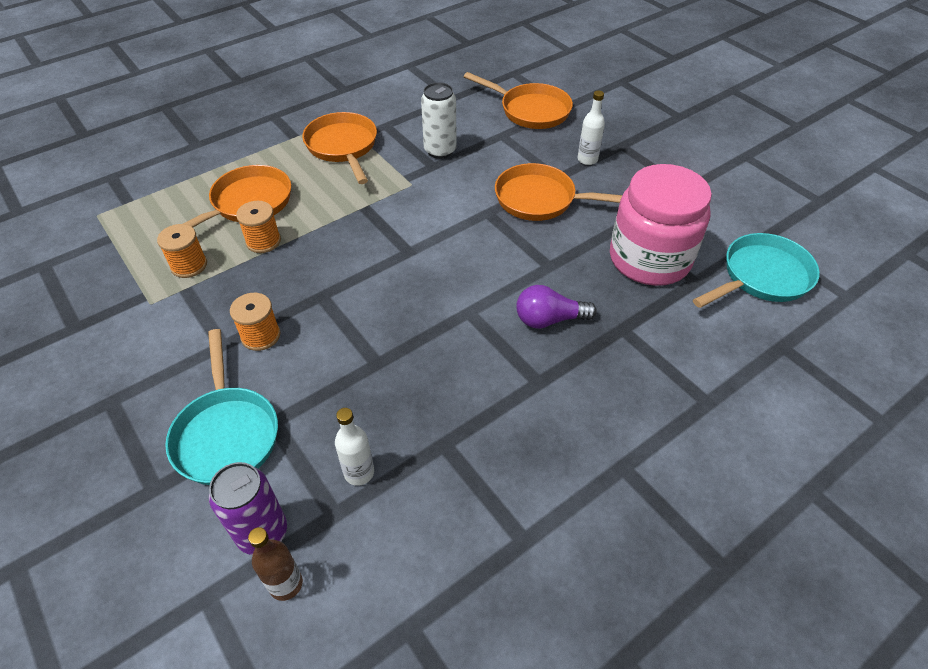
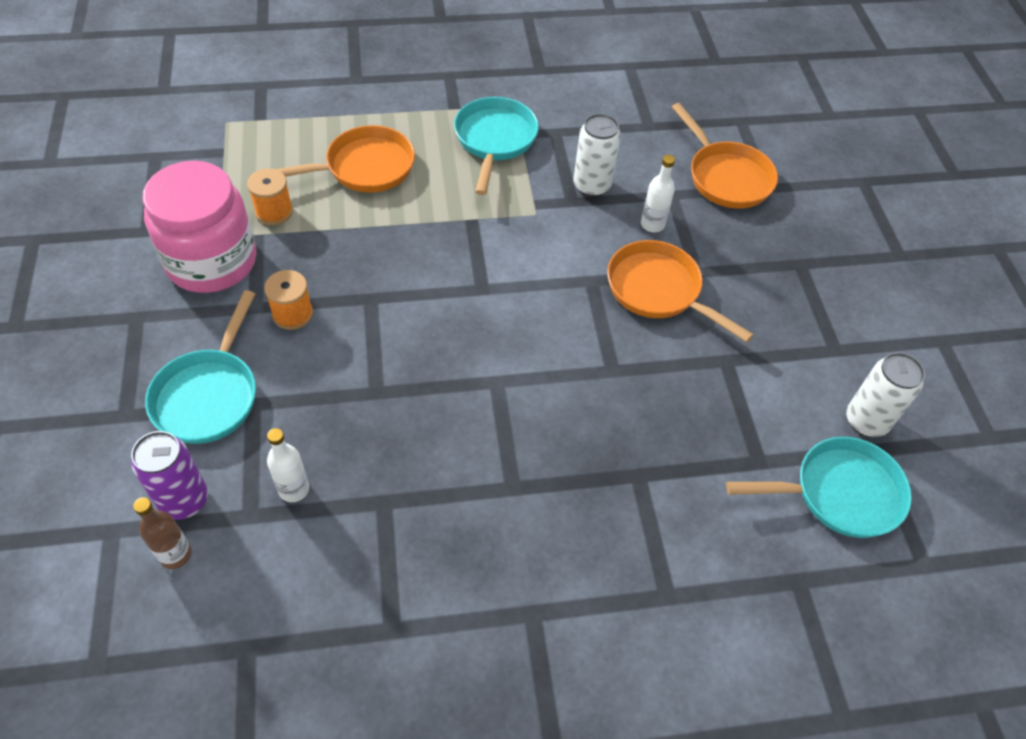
camera: 25 degrees right, 5 degrees up
orange spool [236,201,281,253] -> none
orange pan [302,112,377,184] -> turquoise pan [454,97,539,195]
purple light bulb [516,285,597,329] -> none
white bottle [578,90,605,165] -> white bottle moved to [641,155,675,233]
pink jar [610,164,712,286] -> pink jar moved to [143,161,256,293]
none -> white can [846,352,925,437]

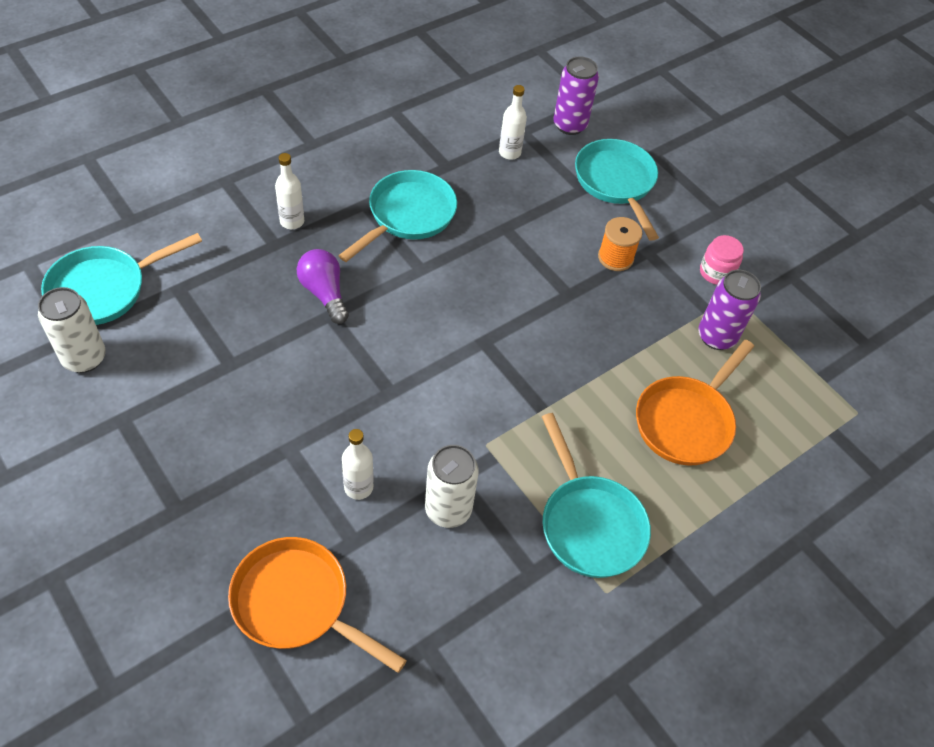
camera: 150 degrees right, 0 degrees up
brown bottle [133,497,192,569] -> none
pink jar [143,161,256,293] -> pink jar [700,235,744,285], size x0.42
orange spool [247,168,293,225] -> purple can [698,270,761,350]
orange pan [607,240,754,343] -> none
none -> white bottle [275,153,304,229]
none -> purple light bulb [297,249,349,324]
none -> turquoise pan [338,170,457,262]

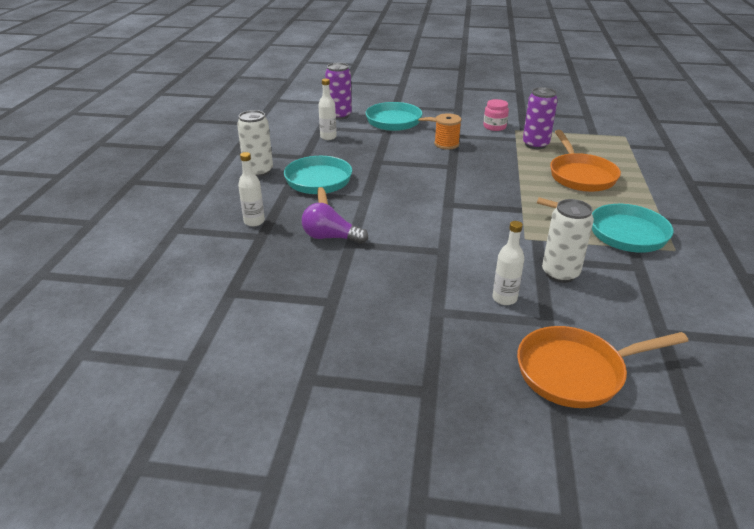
camera: 40 degrees left, 20 degrees down
white can [38,287,106,373] -> white can moved to [237,110,273,177]
turquoise pan [41,233,202,325] -> none

